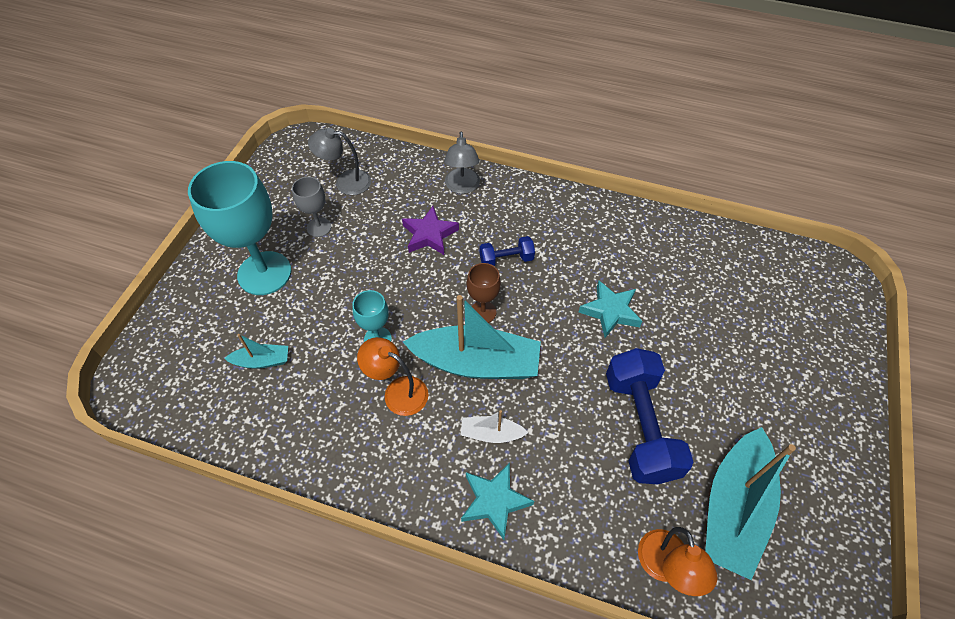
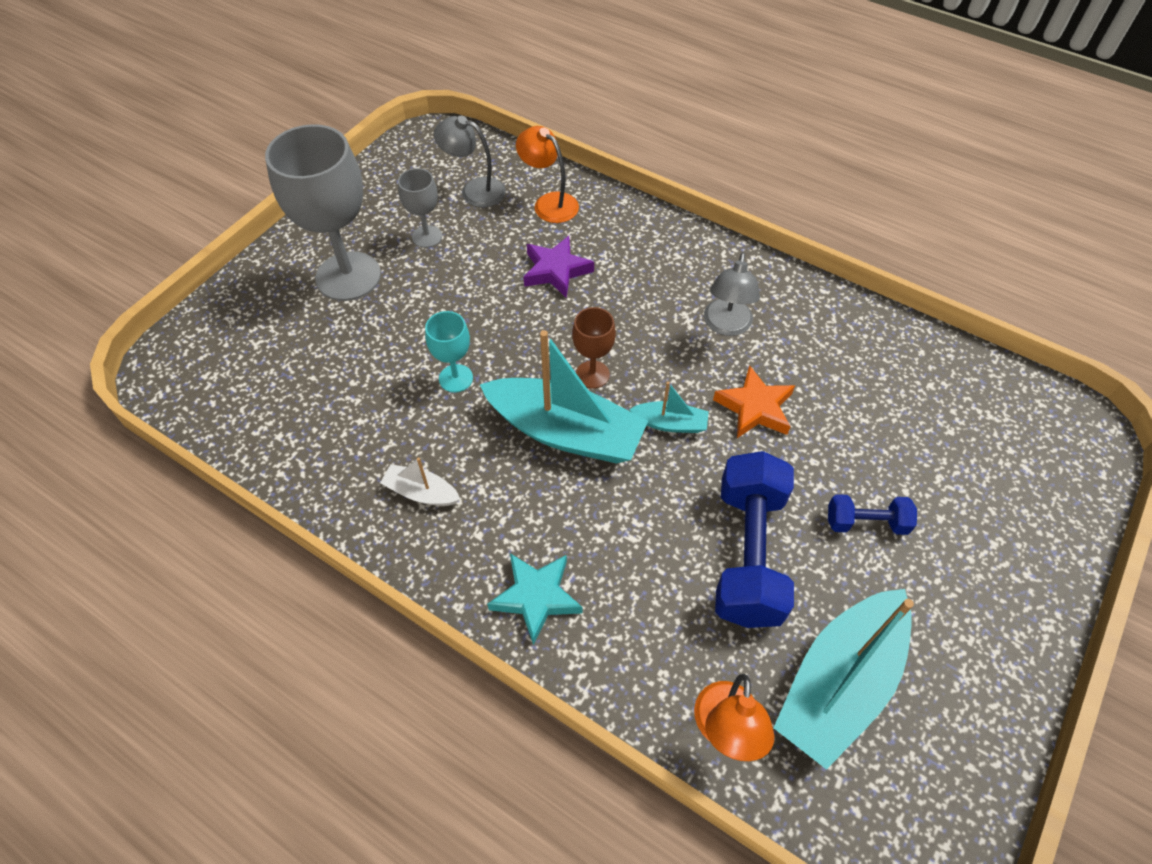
camera: 15 degrees right, 0 degrees up
turquoise goblet [188,161,291,295] -> grey goblet [265,124,381,301]
turquoise boat [224,334,288,369] -> turquoise boat moved to [629,382,709,433]
orange lamp [357,337,428,416] -> orange lamp moved to [516,126,579,223]
grey lamp [444,132,480,194] -> grey lamp moved to [704,253,760,336]
white boat [460,410,528,443] -> white boat moved to [380,458,460,506]
blue dumbbell [480,236,535,266] -> blue dumbbell moved to [828,494,917,535]
turquoise star [579,280,642,338] -> orange star [713,365,795,438]

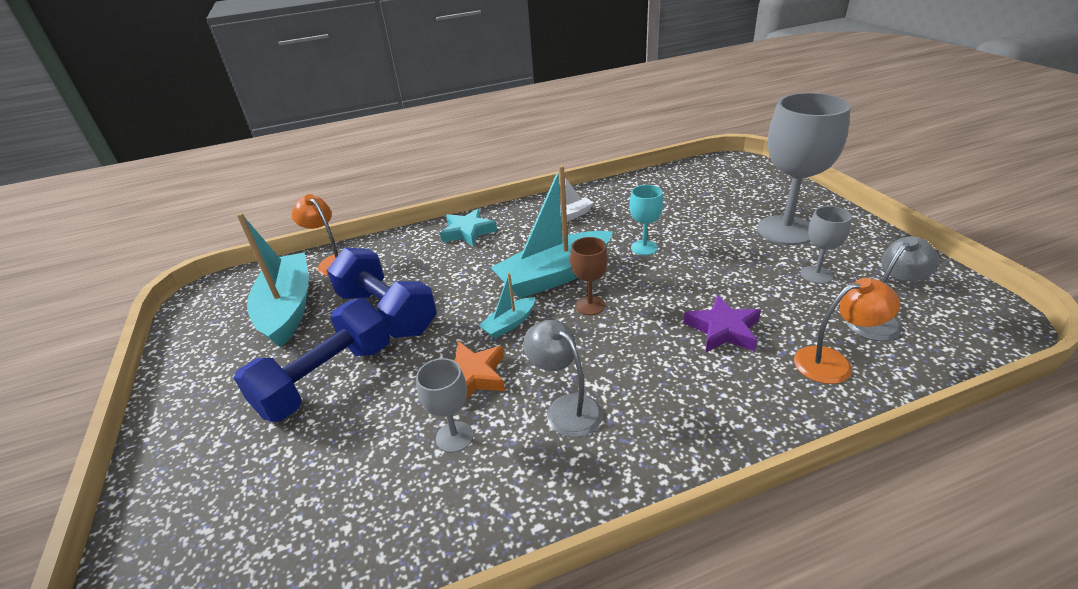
camera: 130 degrees right, 20 degrees down
blue dumbbell [828,494,917,535] -> blue dumbbell [234,298,390,422], size x1.99
none -> grey goblet [416,358,473,453]

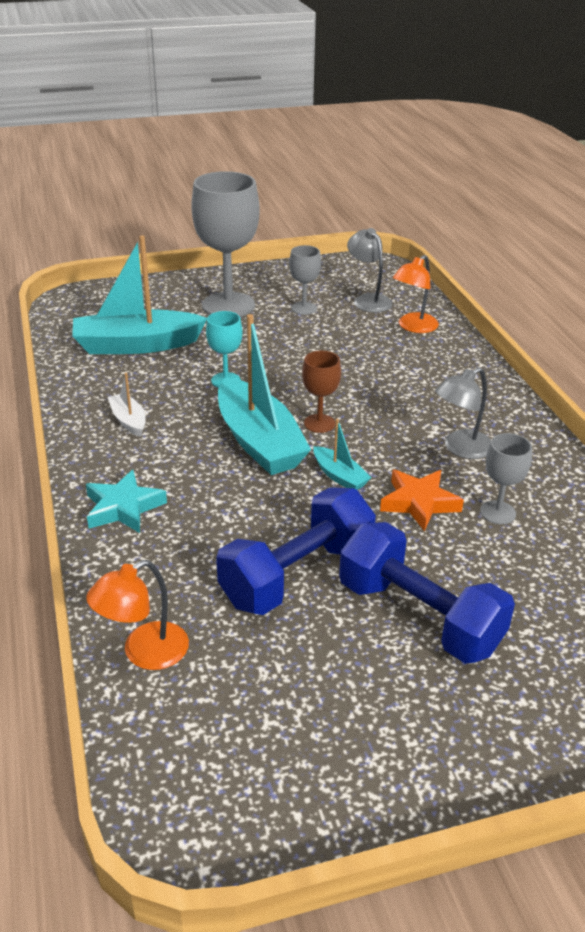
camera: 90 degrees left, 0 degrees up
turquoise boat [237,213,309,348] -> turquoise boat moved to [72,235,207,354]
purple star [684,295,761,352] -> none
orange lamp [794,278,900,384] -> orange lamp turned 135 degrees counterclockwise [393,255,439,333]

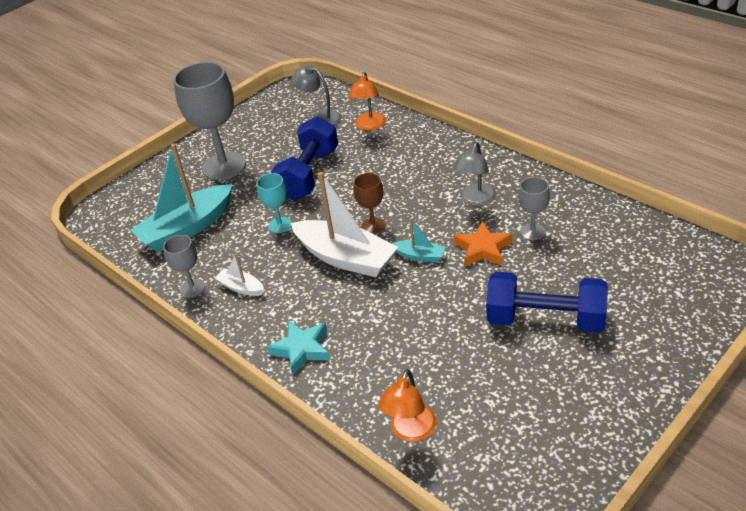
camera: 25 degrees left, 5 degrees up
blue dumbbell [216,487,376,615] -> blue dumbbell moved to [271,116,338,200]
turquoise boat [218,314,311,475] -> white boat [291,172,398,277]
grey goblet [289,245,321,315] -> grey goblet moved to [163,235,205,297]

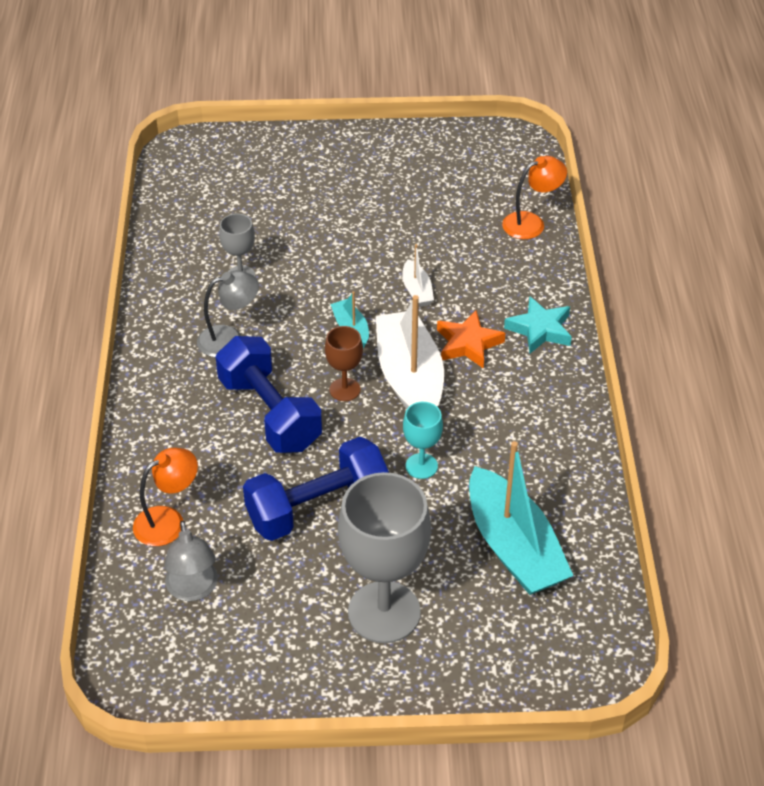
camera: 140 degrees left, 5 degrees up
turquoise boat [130,144,233,252] -> turquoise boat turned 60 degrees clockwise [469,441,573,595]
grey goblet [163,235,205,297] -> none
white boat [215,253,264,296] -> white boat moved to [402,244,434,307]
orange star [454,221,512,266] -> orange star moved to [437,310,506,369]
blue dumbbell [486,272,608,333] -> blue dumbbell moved to [216,336,322,453]

